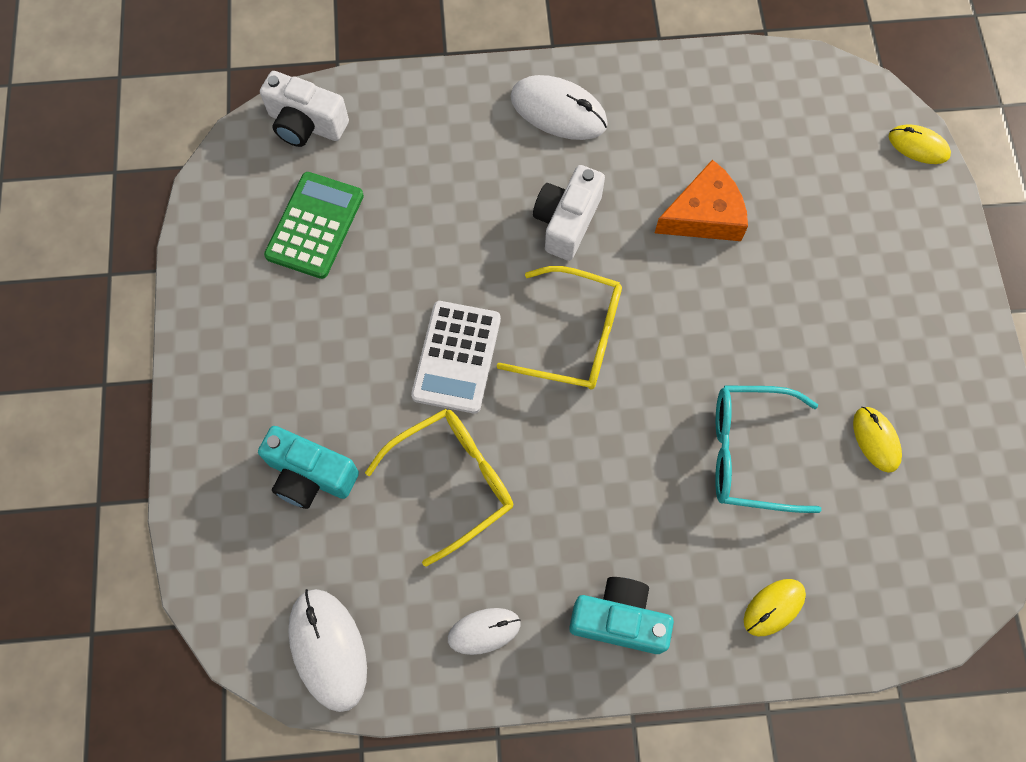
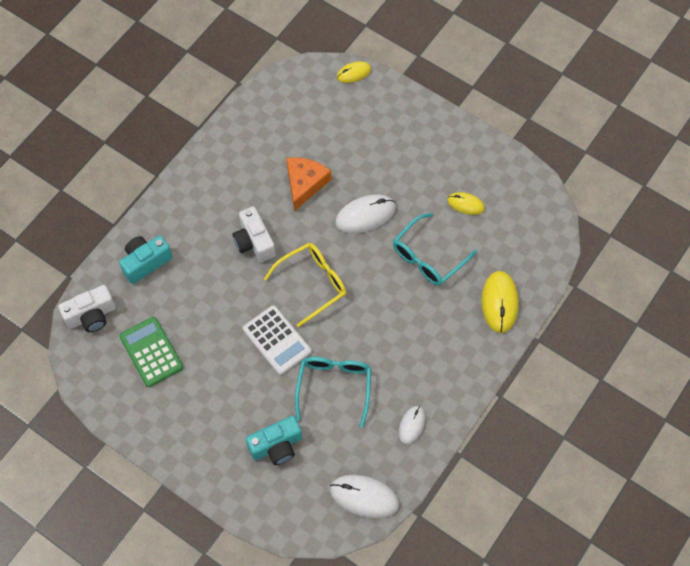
camera: 50 degrees left, 5 degrees down
yellow glasses [365,408,513,567] -> turquoise glasses [295,357,371,428]
white mouse [510,75,608,140] -> white mouse moved to [335,194,396,233]
turquoise camera [569,577,674,654] -> turquoise camera moved to [119,235,173,284]
yellow mouse [744,579,806,636] -> yellow mouse [481,271,519,333], size x1.66

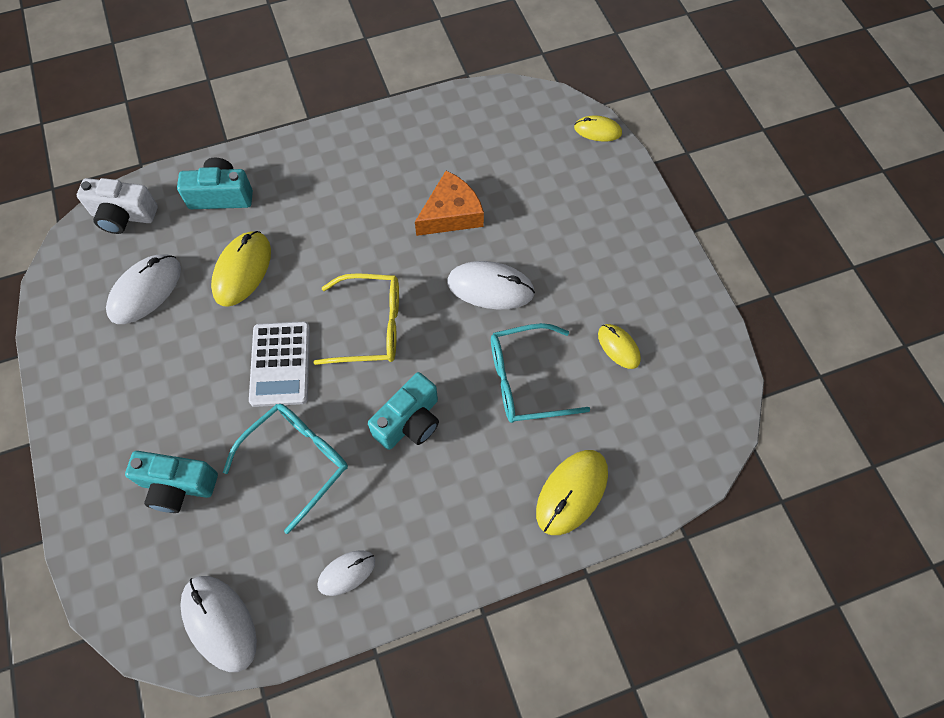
camera: 35 degrees right, 0 degrees up
green calculator [119,317,183,387] -> white mouse [106,255,181,324]
white camera [232,206,276,262] -> none
none -> yellow mouse [211,231,271,307]
none -> turquoise camera [368,372,439,450]

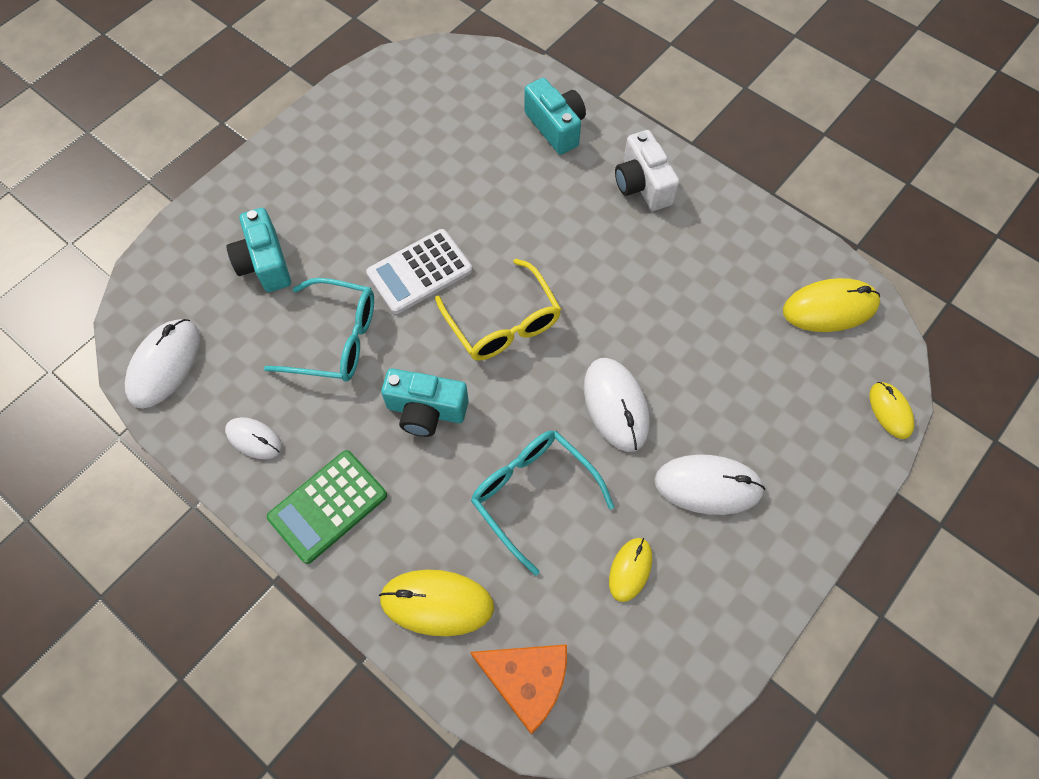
camera: 60 degrees right, 0 degrees up
white camera [77,178,158,234] -> white camera moved to [615,130,679,211]
white mouse [106,255,181,324] -> white mouse moved to [654,454,765,515]
yellow mouse [211,231,271,307] -> yellow mouse moved to [783,278,880,332]
orange cheese [415,171,484,236] -> orange cheese moved to [470,644,567,735]
none -> green calculator [267,450,387,564]

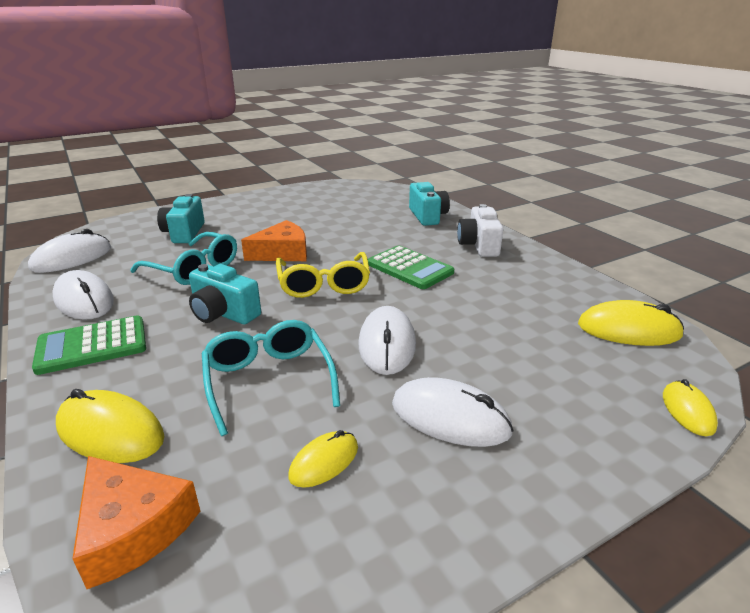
camera: 20 degrees right, 35 degrees down
white mouse [225,417,282,459] -> white mouse [52,270,114,320], size x1.66
white calculator [366,229,472,314] -> orange cheese [241,220,307,261]
none -> green calculator [368,246,455,289]

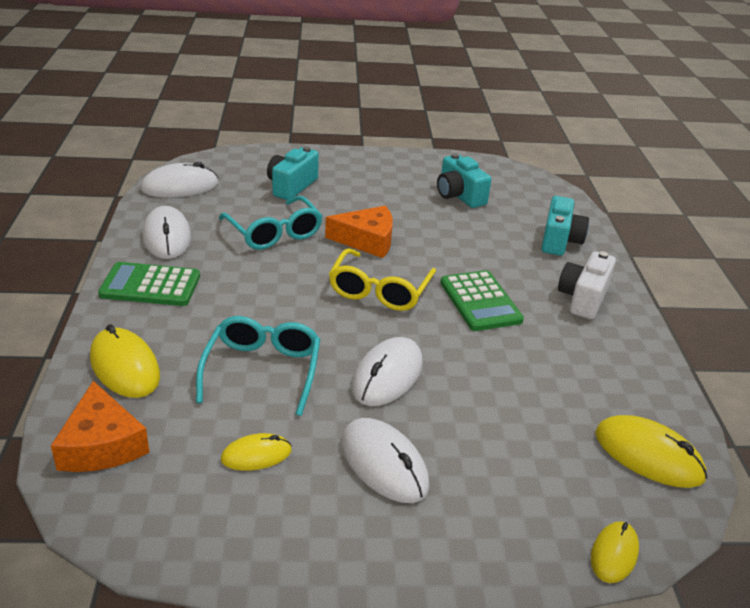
camera: 25 degrees right, 5 degrees up
turquoise camera [189,264,261,324] -> turquoise camera moved to [437,153,491,208]

